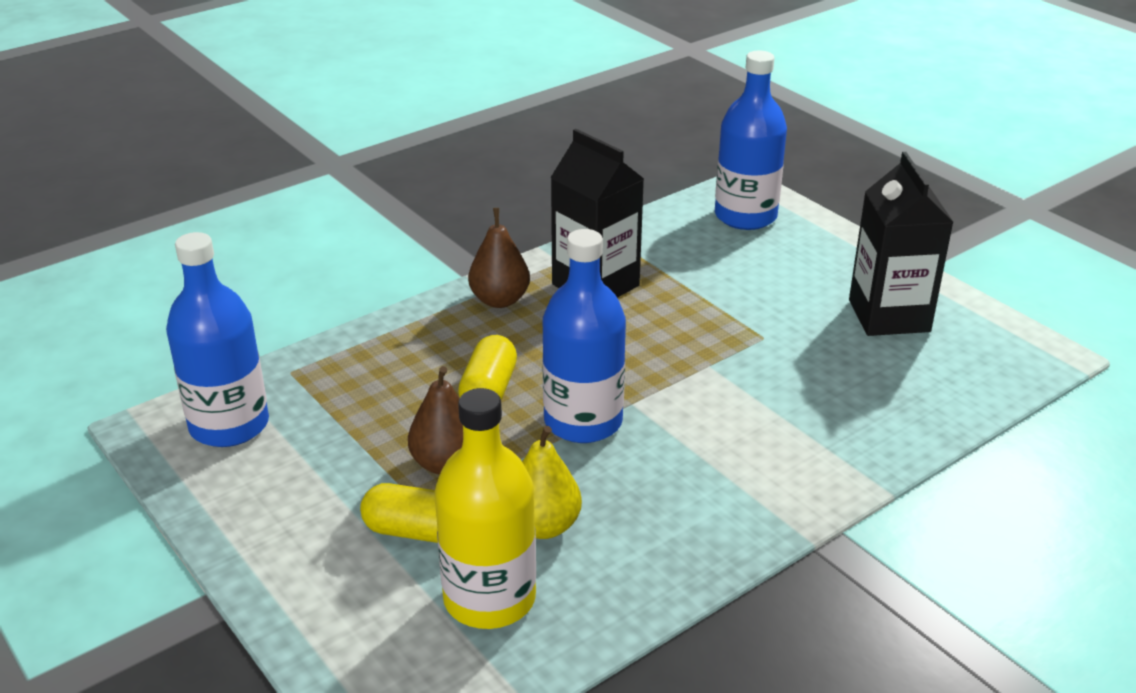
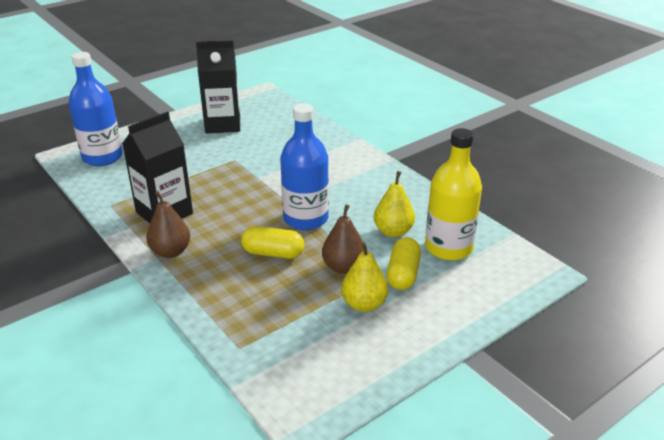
camera: 90 degrees left, 0 degrees up
blue bottle [166,232,269,447] -> none
none -> yellow pear [341,242,388,312]

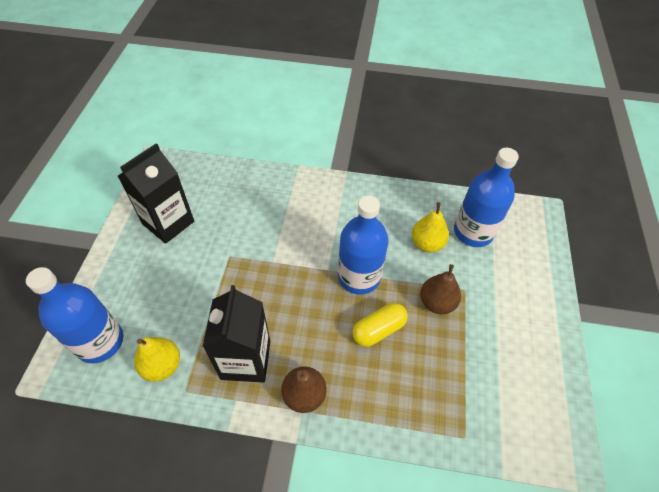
camera: 45 degrees left, 20 degrees up
yellow pear [341,242,388,312] -> yellow pear moved to [134,337,180,382]
yellow capsule [387,237,421,290] -> none
yellow bottle [425,128,482,260] -> blue bottle [454,148,519,247]

